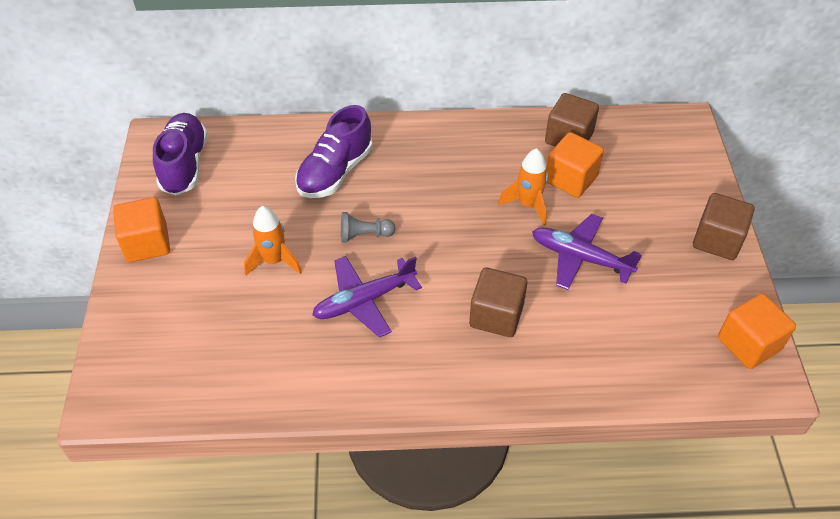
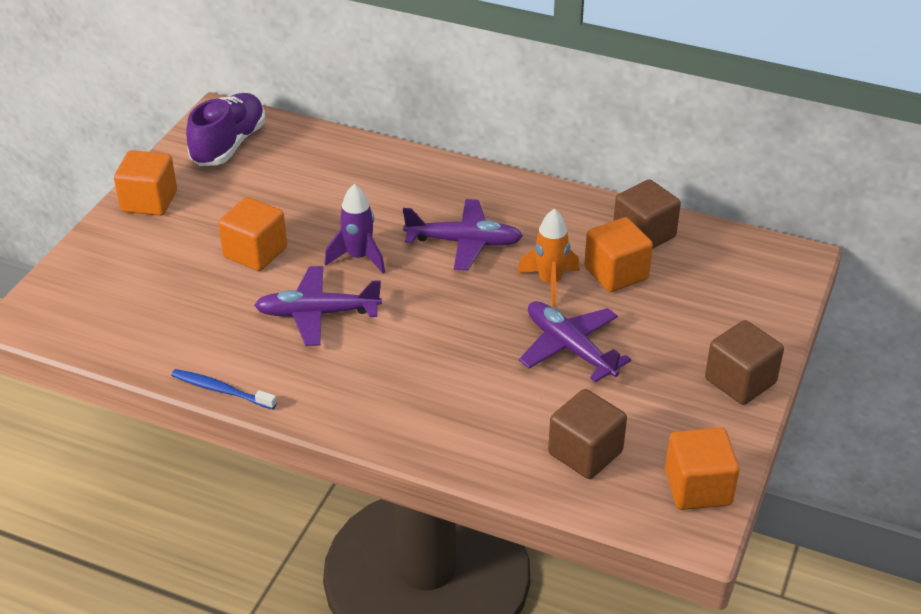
camera: 25 degrees right, 10 degrees down
orange rocket [244,206,302,276] -> orange cube [218,197,287,271]
purple shoe [295,105,373,198] -> none
grey pawn [341,212,395,243] -> purple rocket [325,184,385,274]
brown cube [469,267,528,337] -> brown cube moved to [548,389,627,479]
none -> blue toothbrush [171,369,277,409]
none -> purple plane [403,199,523,271]

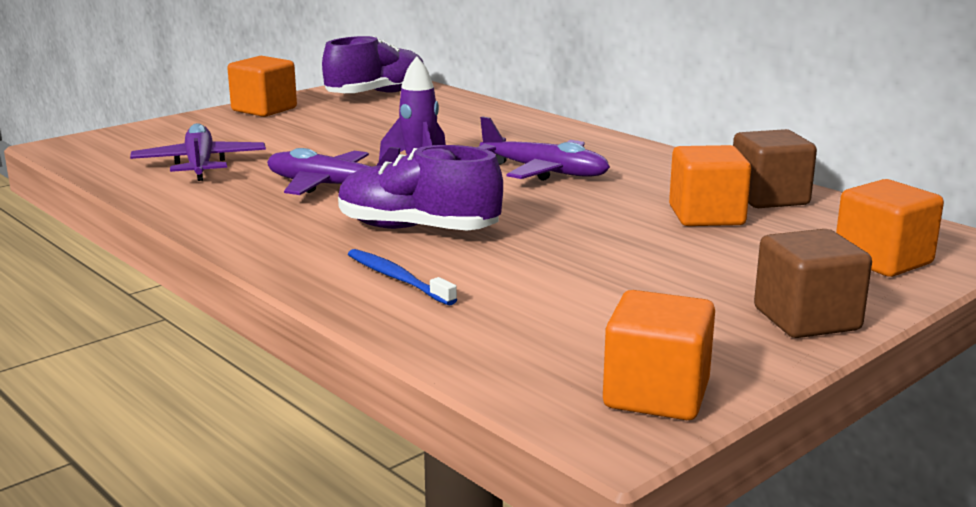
camera: 25 degrees right, 20 degrees down
blue toothbrush [171,369,277,409] -> blue toothbrush moved to [348,249,457,306]
orange cube [218,197,287,271] -> orange cube moved to [836,179,944,277]
orange rocket [517,209,580,307] -> none
purple plane [519,301,632,383] -> purple plane moved to [130,123,266,181]
brown cube [548,389,627,479] -> none
none -> purple shoe [338,145,503,230]

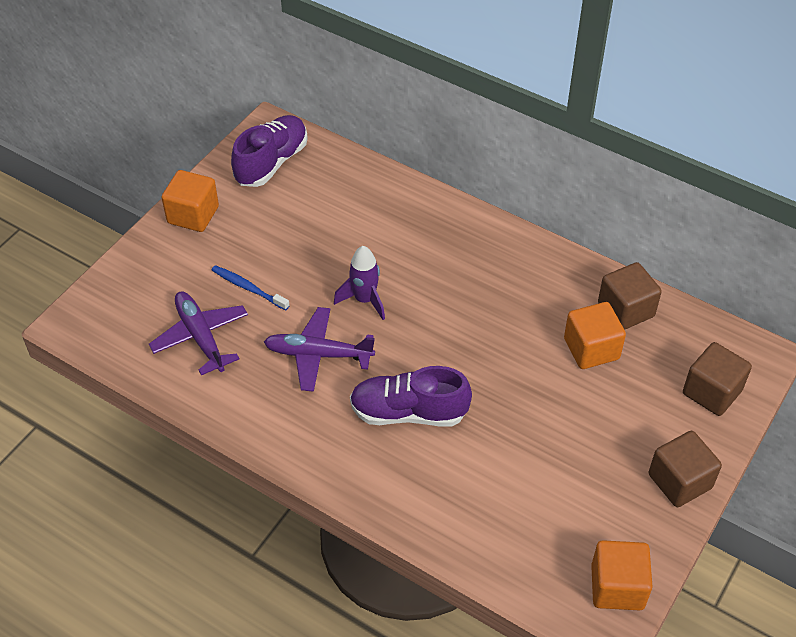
camera: 15 degrees left, 30 degrees up
blue toothbrush [348,249,457,306] -> blue toothbrush moved to [212,265,290,310]
purple plane [477,116,610,181] -> none
orange cube [836,179,944,277] -> brown cube [683,342,752,416]

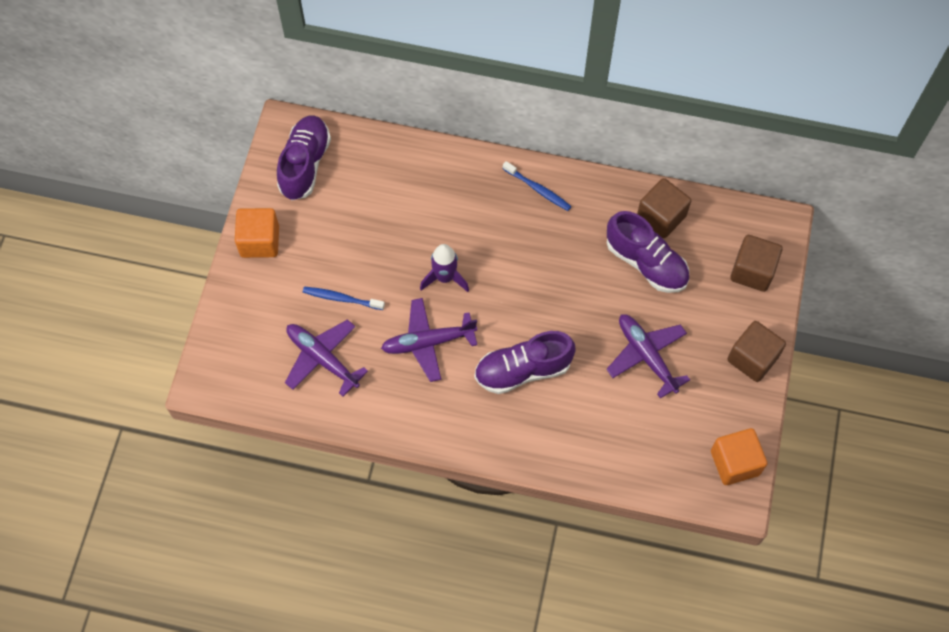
camera: 20 degrees left, 15 degrees up
orange cube [564,302,626,369] -> purple shoe [607,211,689,293]
none -> blue toothbrush [503,161,572,211]
none -> purple plane [606,314,690,399]

